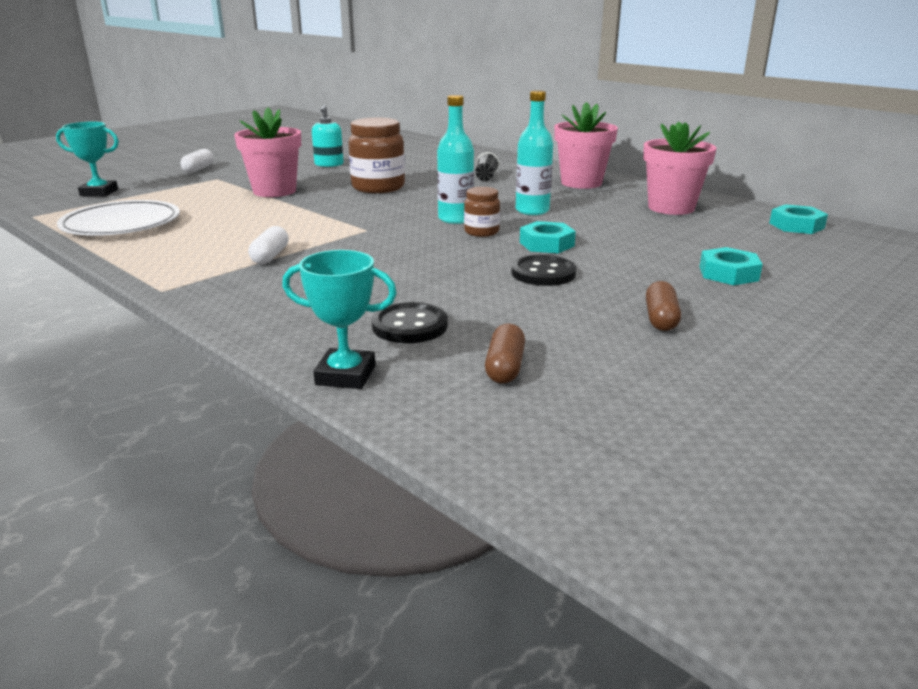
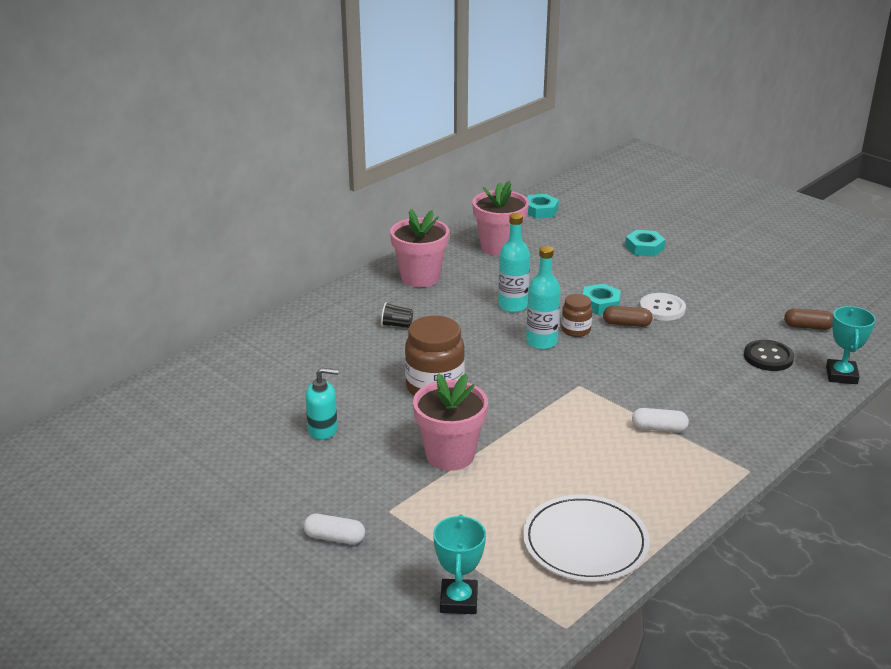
camera: 90 degrees left, 5 degrees up
black button [511,255,576,286] -> white button [640,293,686,321]
brown capsule [646,281,681,331] -> brown capsule moved to [603,306,653,327]

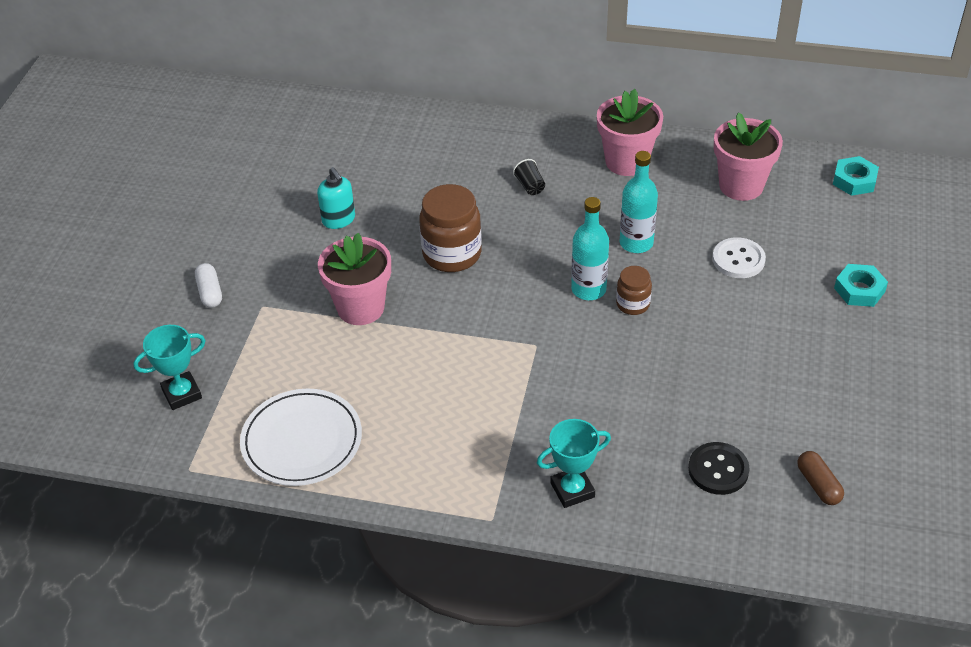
camera: 60 degrees right, 15 degrees up
turquoise nut [583,284,621,315] -> none
brown capsule [603,306,653,327] -> none
white capsule [632,408,689,432] -> none
white button [640,293,686,321] -> white button moved to [712,237,766,278]
turquoise trophy [826,306,876,384] -> turquoise trophy moved to [537,419,611,508]

